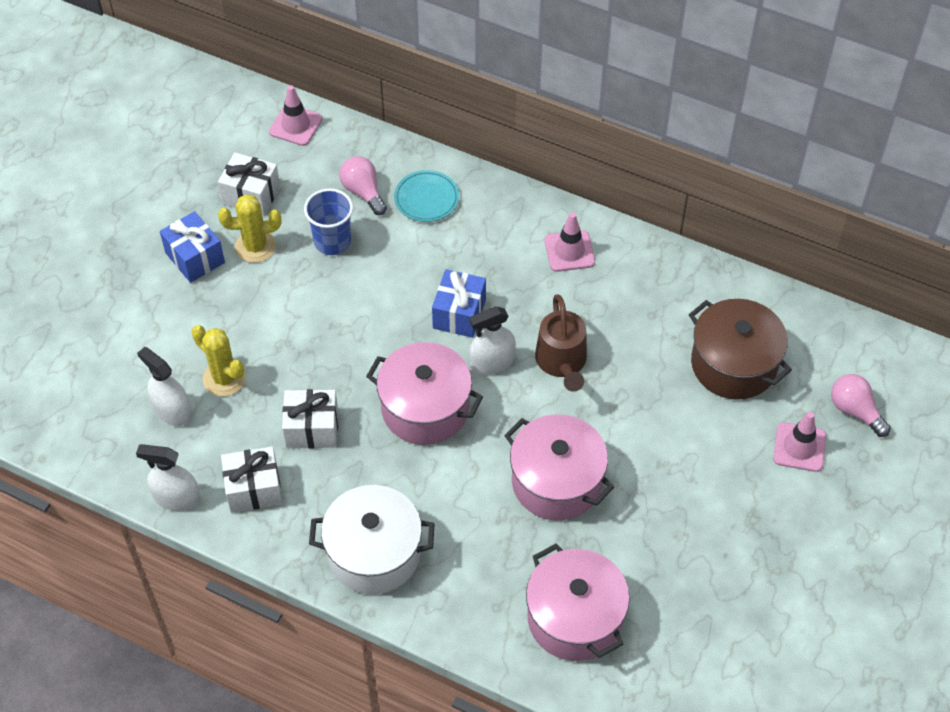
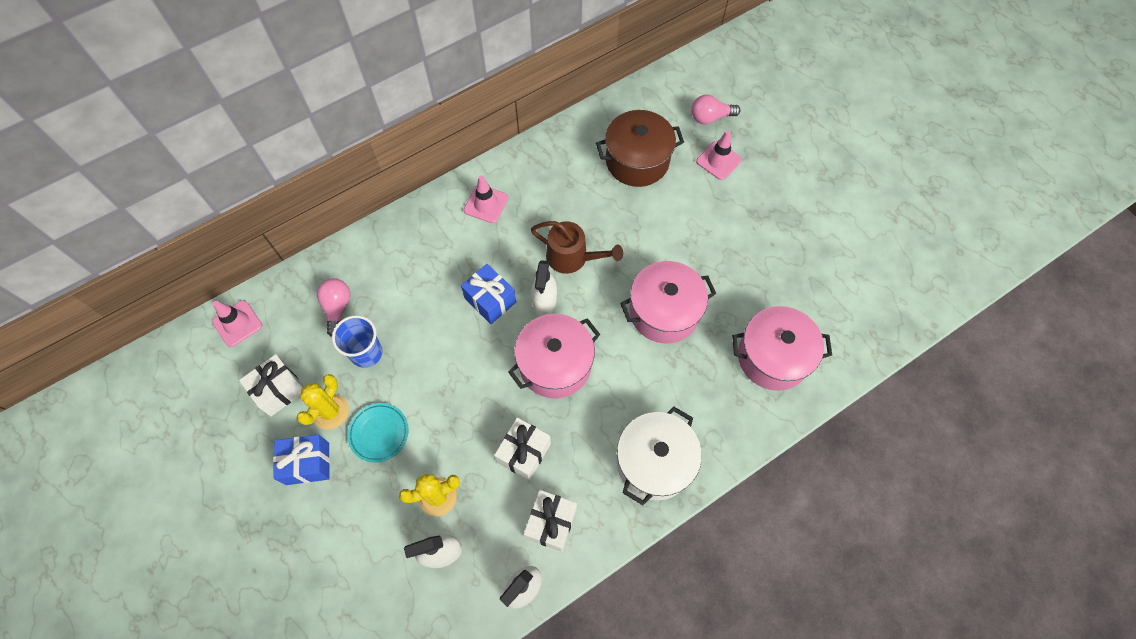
camera: 60 degrees left, 10 degrees up
pink light bulb [339,156,387,215] -> pink light bulb turned 90 degrees clockwise [317,278,350,337]
turquoise plate [394,170,459,222] -> turquoise plate moved to [347,403,409,463]

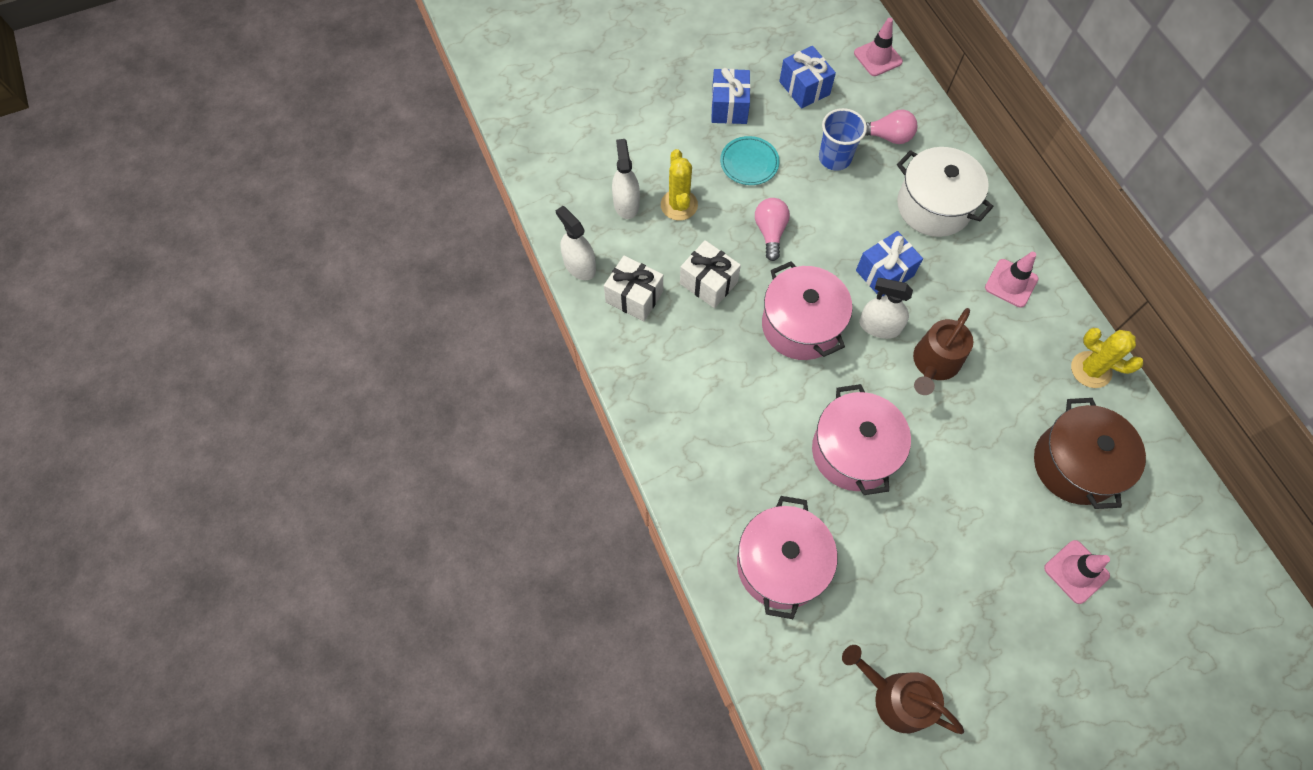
camera: 100 degrees right, 0 degrees up
white gift [239,354,304,416] -> blue gift [779,46,836,109]
yellow cactus [297,374,349,429] -> yellow cactus moved to [1071,328,1144,388]
white pot [617,406,702,505] -> white pot moved to [897,147,994,237]
pink light bulb [691,95,740,124] -> pink light bulb moved to [755,198,790,261]
none -> brown watering can [842,645,964,734]

